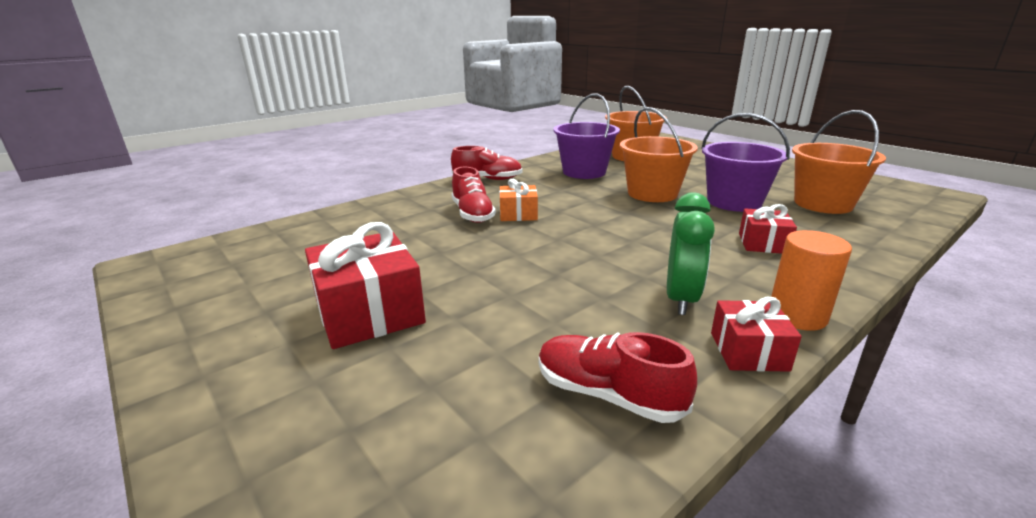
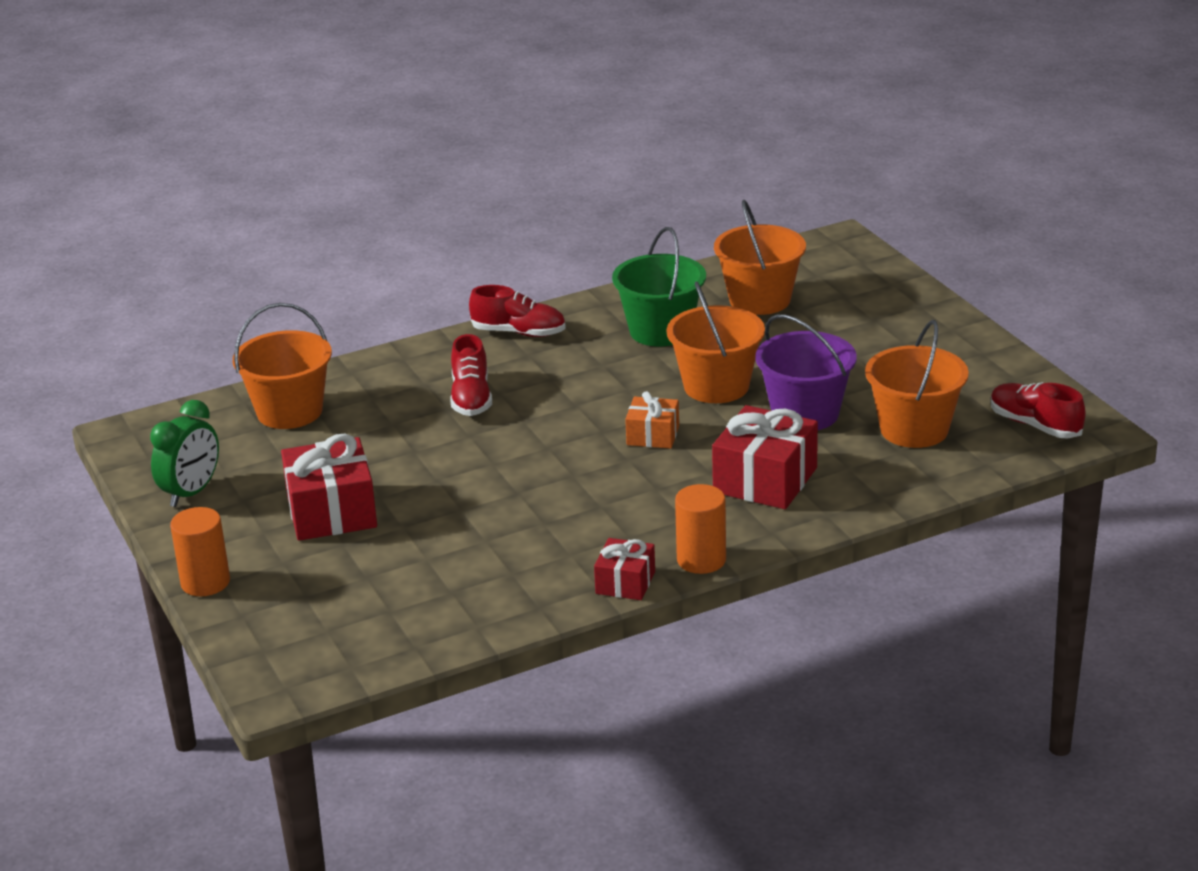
camera: 15 degrees right, 5 degrees up
orange gift [499,179,538,221] -> orange gift moved to [625,391,679,449]
red shoe [539,332,697,423] -> red shoe moved to [991,382,1086,439]
purple bucket [553,94,620,179] -> green bucket [612,227,706,347]
green clock [667,192,715,315] -> green clock moved to [150,400,219,507]
red gift [739,204,797,254] -> red gift [712,405,818,509], size x1.75
none -> orange cylinder [170,507,230,596]
none -> orange bucket [233,303,332,429]

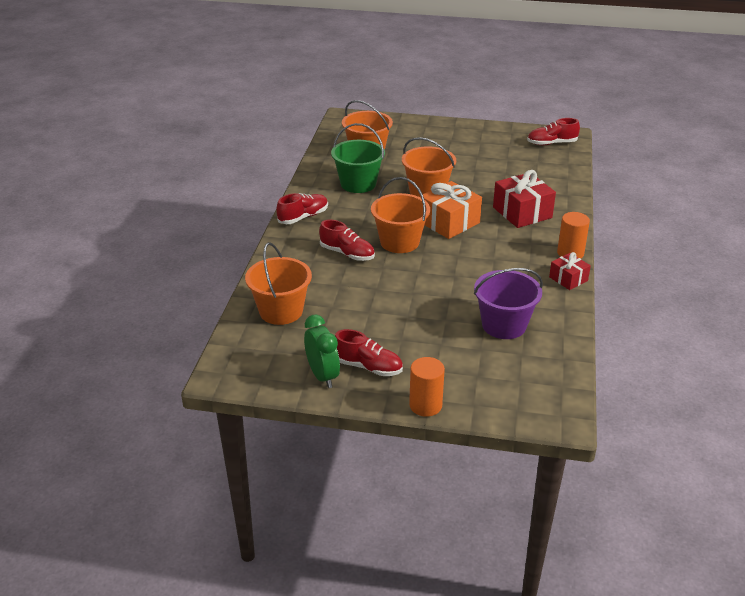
camera: 55 degrees left, 5 degrees up
red gift [281,433,377,541] -> none
orange gift [625,391,679,449] -> orange gift [420,181,482,239], size x1.75
purple bucket [755,314,857,430] -> purple bucket moved to [474,268,543,339]
orange bucket [865,320,969,448] -> orange bucket moved to [371,177,430,253]
none -> red shoe [335,329,403,376]

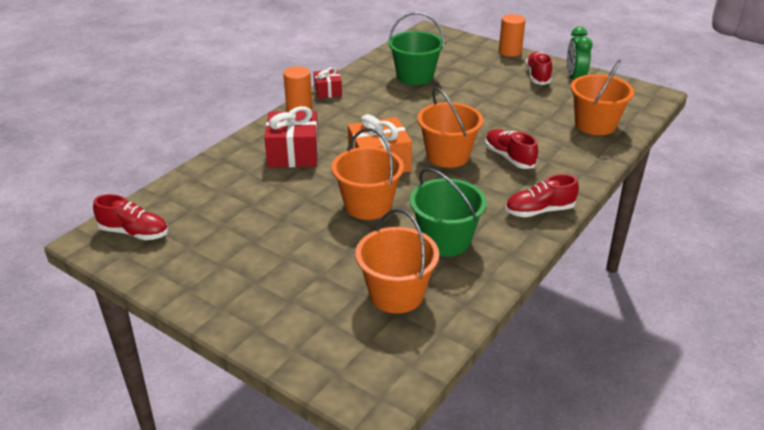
camera: 155 degrees left, 0 degrees up
red shoe [335,329,403,376] -> red shoe turned 45 degrees clockwise [526,52,552,85]
purple bucket [474,268,543,339] -> green bucket [389,12,444,85]

